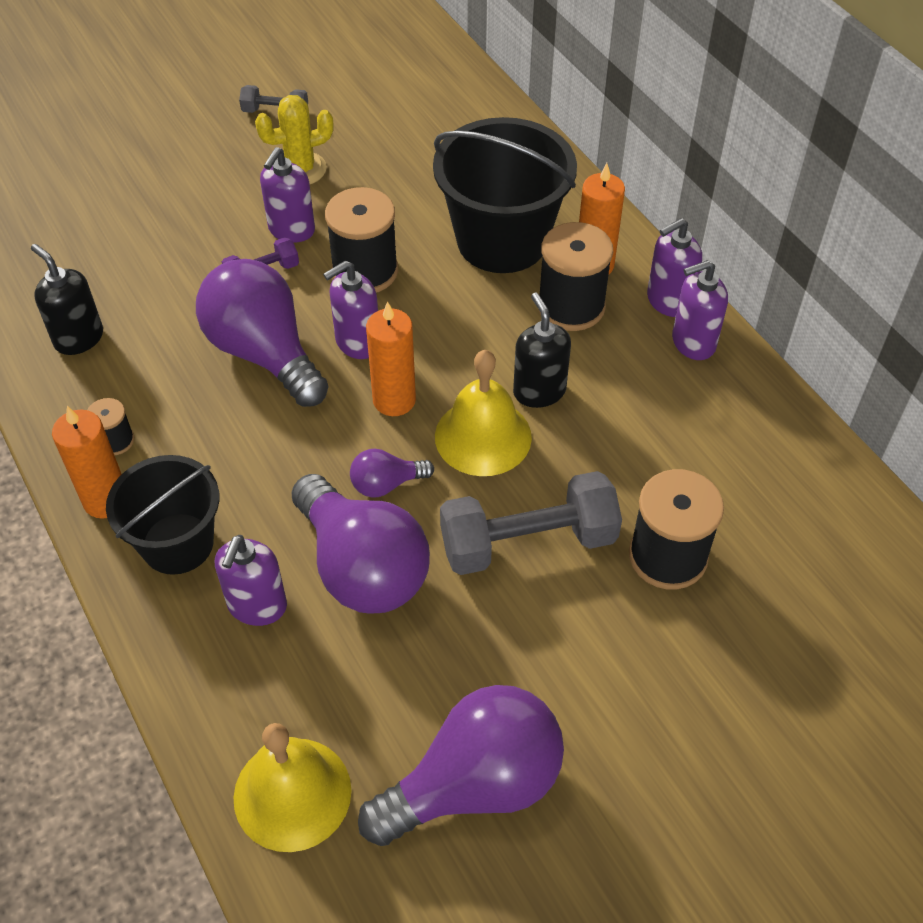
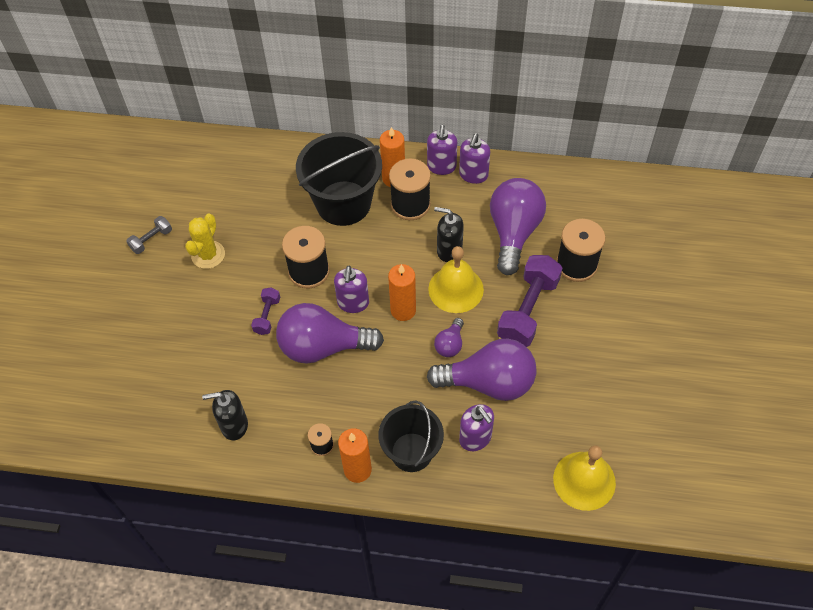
camera: 50 degrees left, 5 degrees up
purple soap dispenser [260,147,315,243] -> none
purple light bulb [358,685,564,846] -> purple light bulb moved to [490,178,546,275]
grey dumbbell [440,471,622,575] -> purple dumbbell [497,255,562,347]

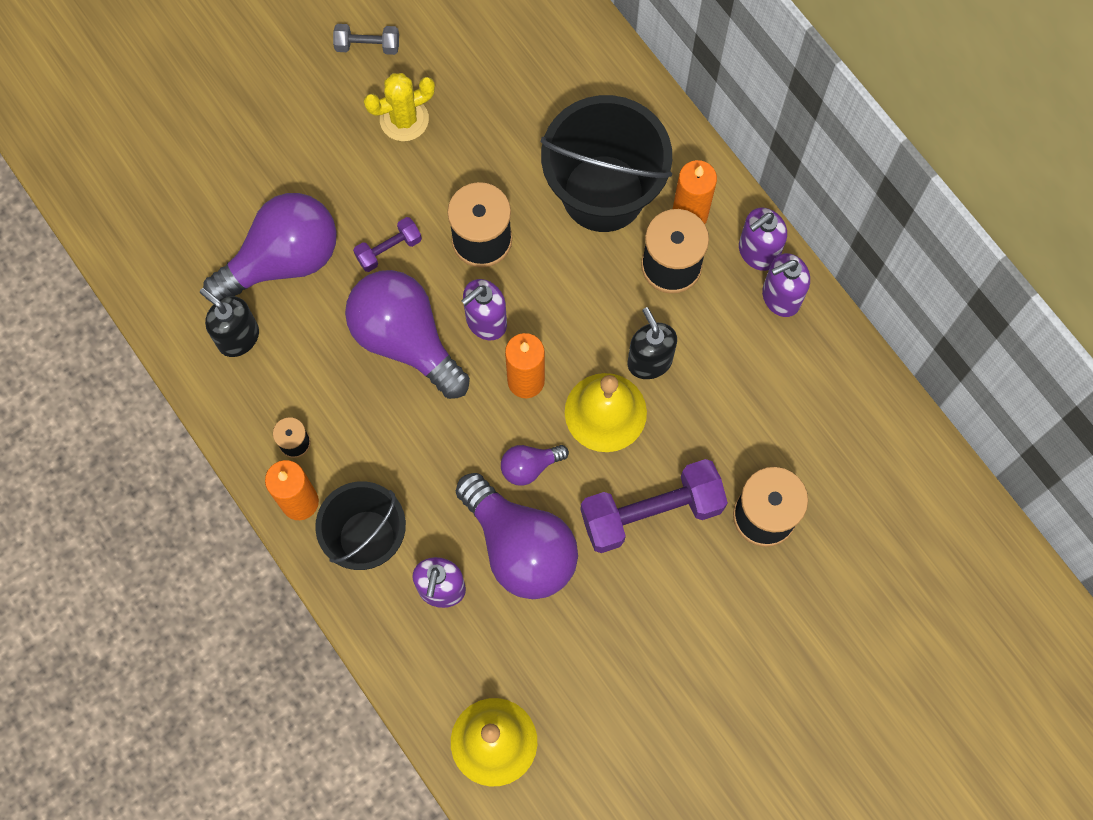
camera: 45 degrees right, 15 degrees up
purple light bulb [490,178,546,275] -> purple light bulb moved to [203,193,337,303]

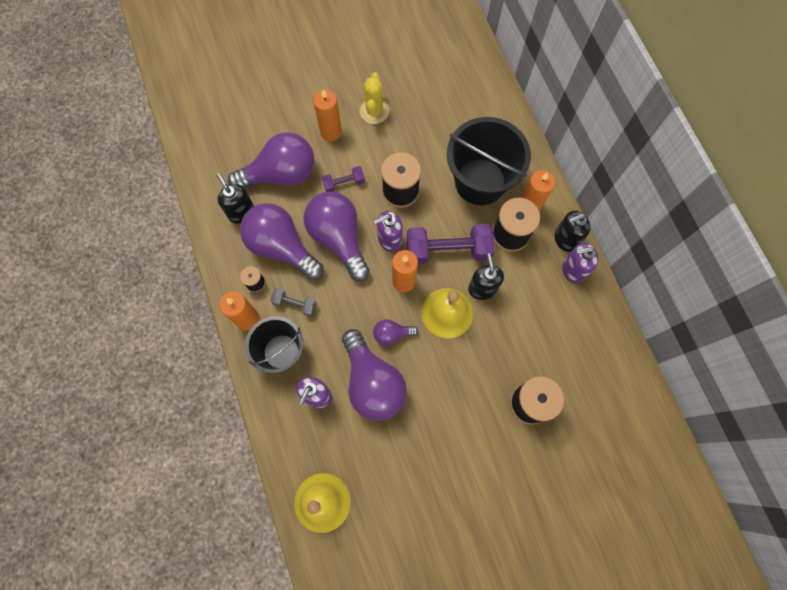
camera: 15 degrees right, 0 degrees up
grey dumbbell [333,24,399,55] -> grey dumbbell moved to [271,288,317,317]
yellow cactus [364,73,435,141] -> yellow cactus turned 75 degrees counterclockwise [360,72,389,124]
purple dumbbell [580,459,728,553] -> purple dumbbell moved to [407,224,495,264]
purple soap dispenser [739,208,787,271] -> black soap dispenser [555,210,590,252]
none -> purple light bulb [240,203,323,280]
none -> orange candle [313,89,342,141]

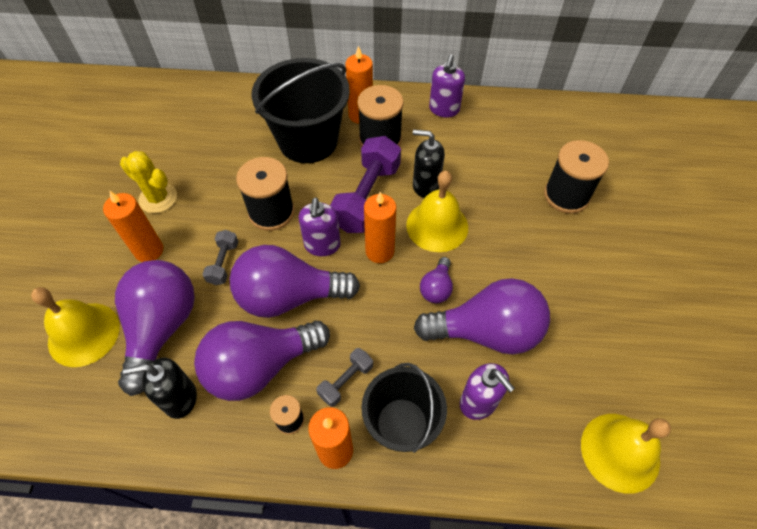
camera: 65 degrees left, 15 degrees down
purple dumbbell [322,166,365,192] -> grey dumbbell [203,230,239,285]
black soap dispenser [555,210,590,252] -> none
none -> yellow bell [31,287,120,367]

